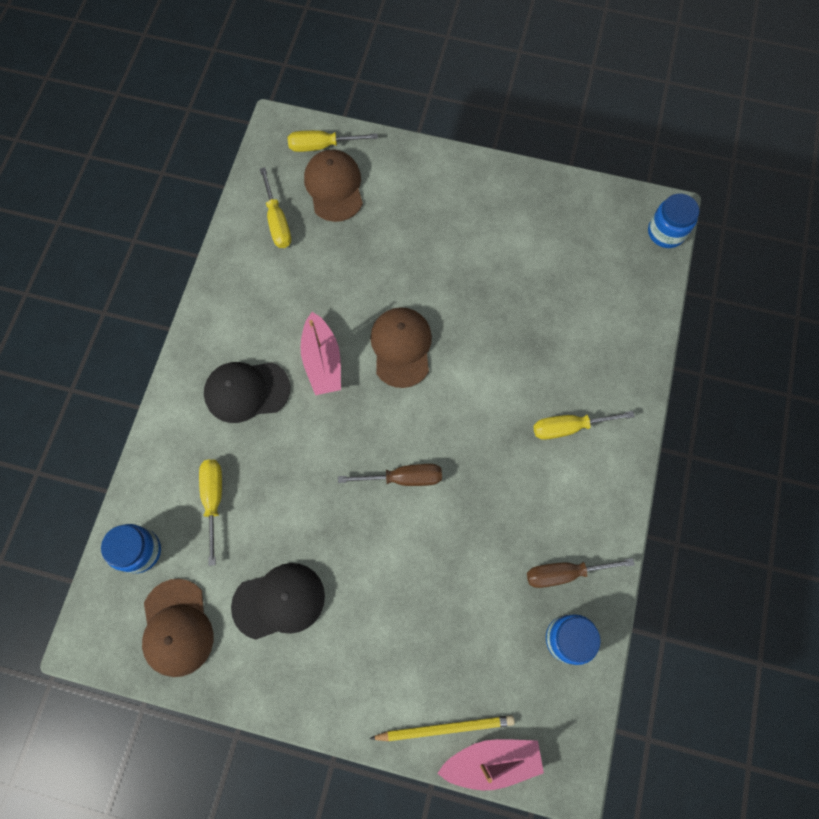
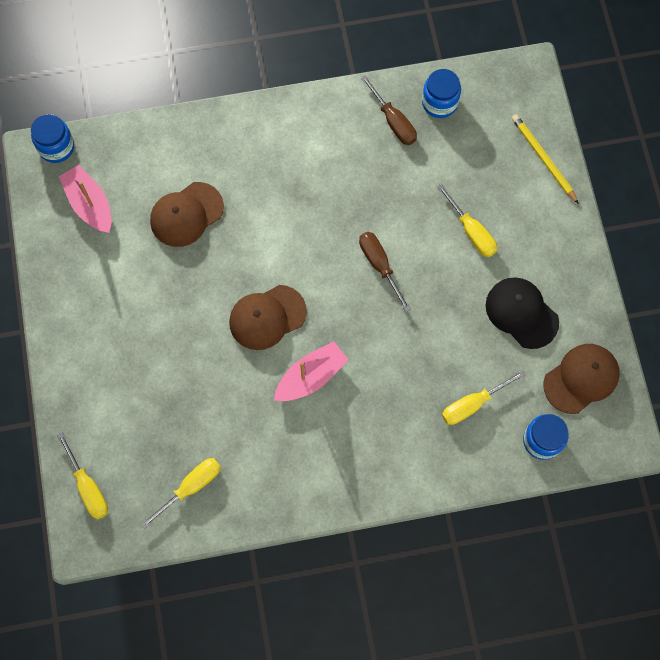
camera: 115 degrees left, 0 degrees up
black cap [204,362,291,423] -> none
brown cap [304,150,363,222] -> brown cap moved to [150,182,224,247]
pink boat [437,739,544,790] -> pink boat moved to [59,165,112,233]
yellow screwdriver [533,411,635,440] -> yellow screwdriver moved to [437,184,497,257]

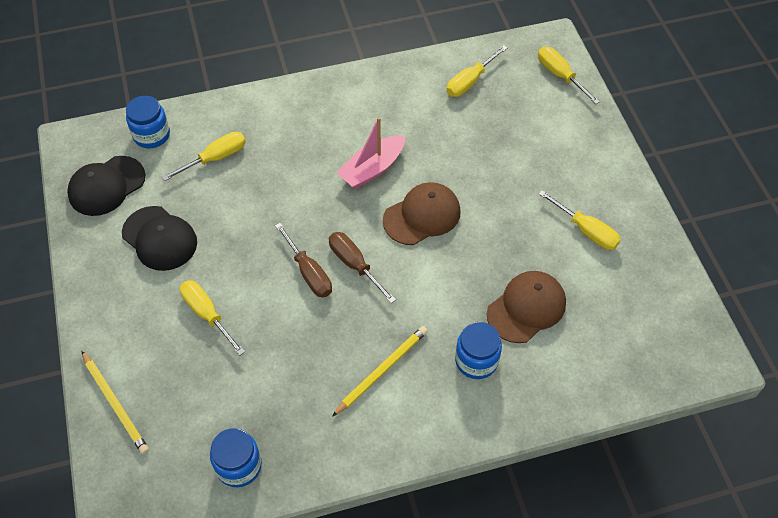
camera: 175 degrees right, 15 degrees down
blue jar [31,114,74,163] -> blue jar moved to [455,322,502,379]
pink boat [59,165,112,233] -> none
brown screwdriver [361,75,417,145] -> brown screwdriver moved to [329,232,396,303]
brown cap [544,344,620,414] -> black cap [67,156,146,216]
none -> yellow pencil [332,326,428,417]
none -> yellow screwdriver [538,190,621,250]

